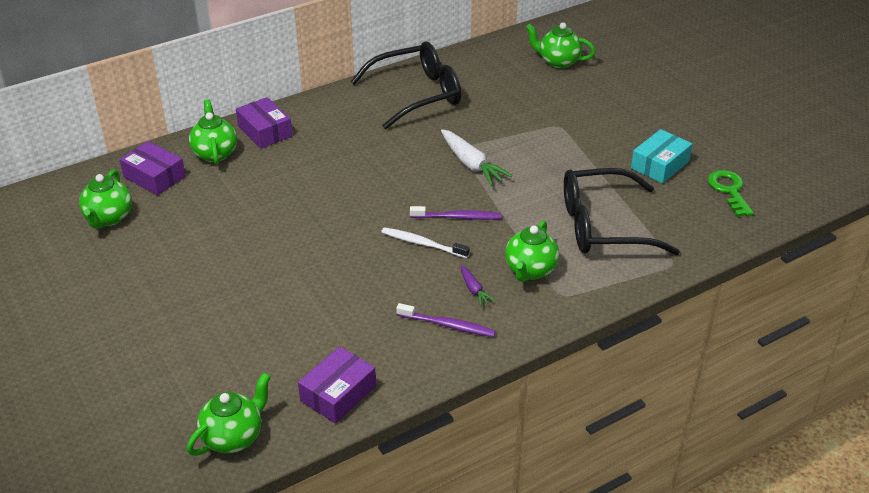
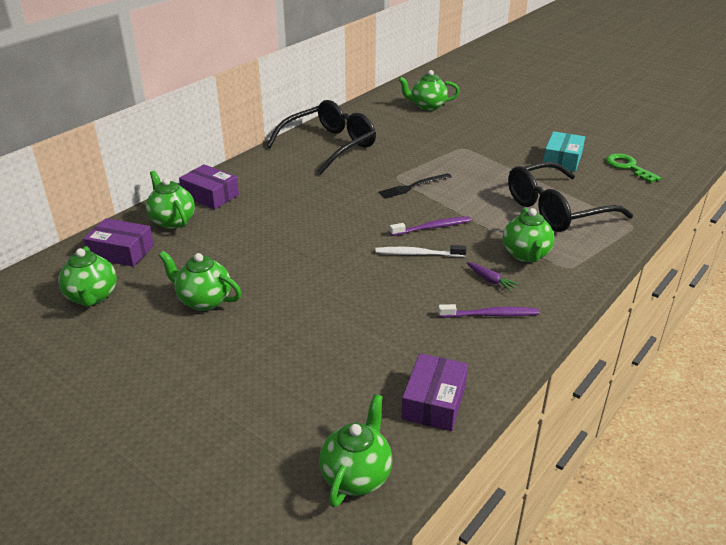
camera: 20 degrees left, 5 degrees down
white carrot [441,129,512,186] -> black fork [378,173,452,199]
none -> green teapot [159,251,242,311]

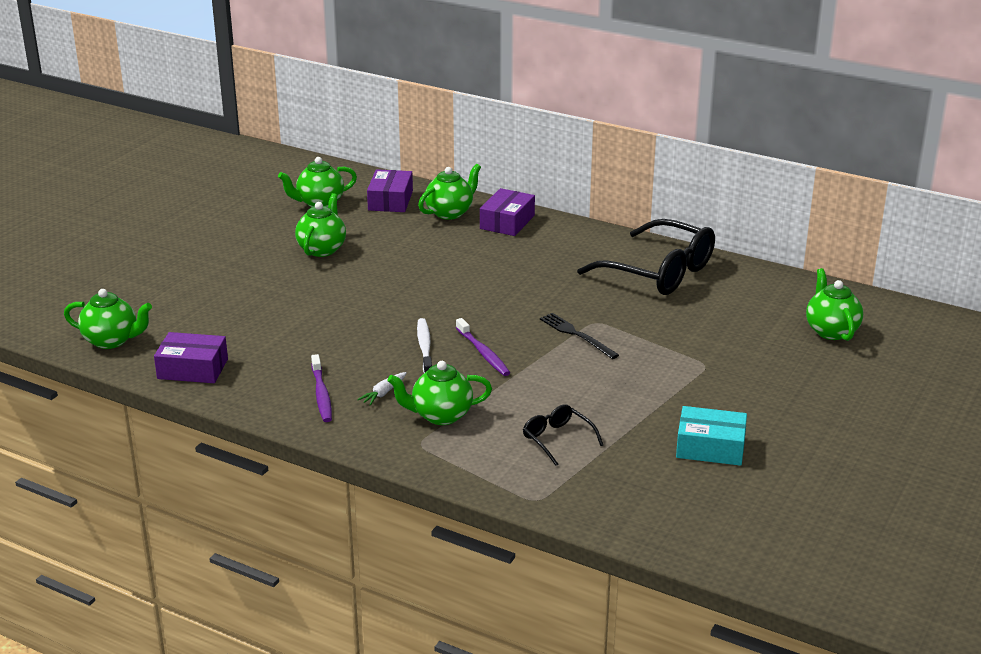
camera: 80 degrees right, 5 degrees down
purple carrot [467,262,519,291] -> white carrot [357,372,407,406]
black glasses [508,161,633,232] -> black glasses [523,404,603,466], size x0.47
green key [606,153,661,183] -> none

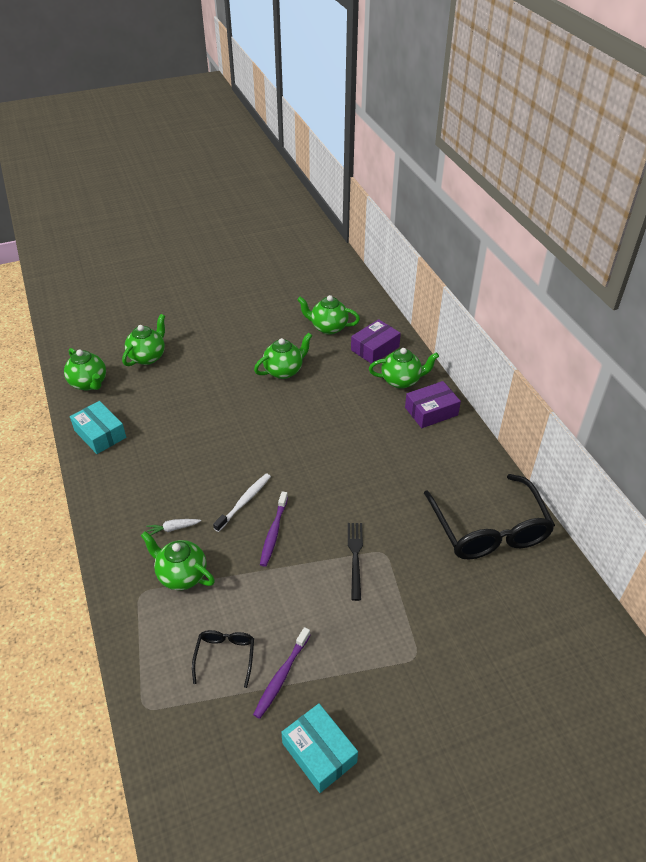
camera: 40 degrees right, 15 degrees up
purple box [154,332,228,383] -> turquoise box [70,401,126,454]
purple toothbrush [311,354,332,422] -> purple toothbrush moved to [253,627,310,719]
green teapot [806,268,863,341] -> green teapot moved to [122,314,165,366]

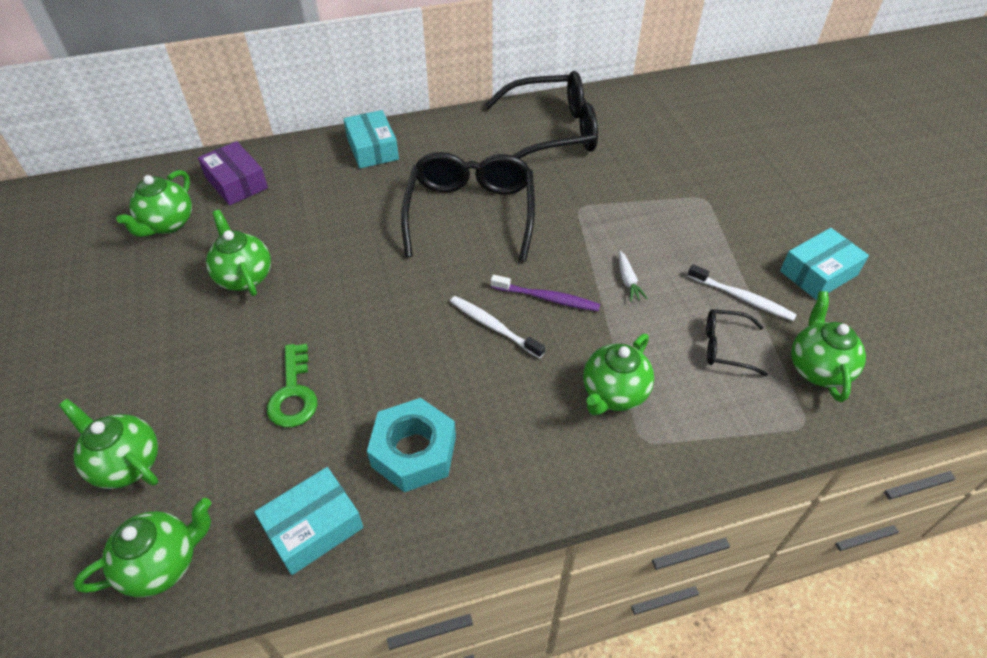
camera: 85 degrees left, 5 degrees up
white carrot [146,519,201,535] -> white carrot moved to [619,251,648,302]
purple toothbrush [253,627,310,719] -> white toothbrush [687,264,797,321]
black fork [348,523,363,601] -> none
green teapot [369,348,439,389] -> green teapot moved to [791,291,866,402]
purple box [405,381,461,428] -> turquoise box [344,110,399,168]
none -> green key [267,344,317,427]
none -> turquoise nut [367,398,456,493]
none -> black glasses [401,152,535,262]

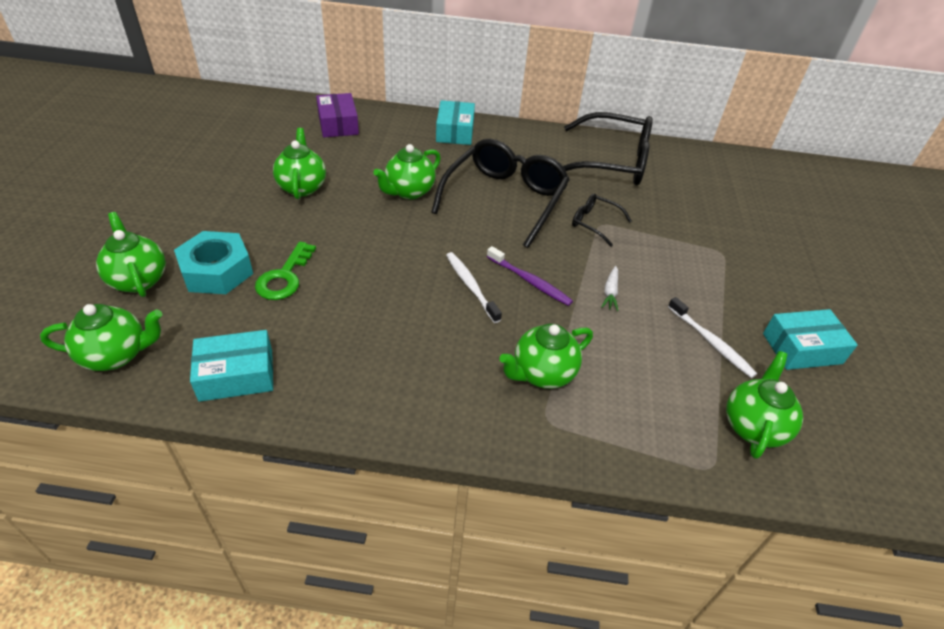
camera: 20 degrees right, 5 degrees down
green teapot [116,170,192,237] -> green teapot moved to [373,144,441,199]
turquoise nut [367,398,456,493] -> turquoise nut moved to [174,231,253,294]
black glasses [706,309,768,376] -> black glasses moved to [572,193,632,247]

